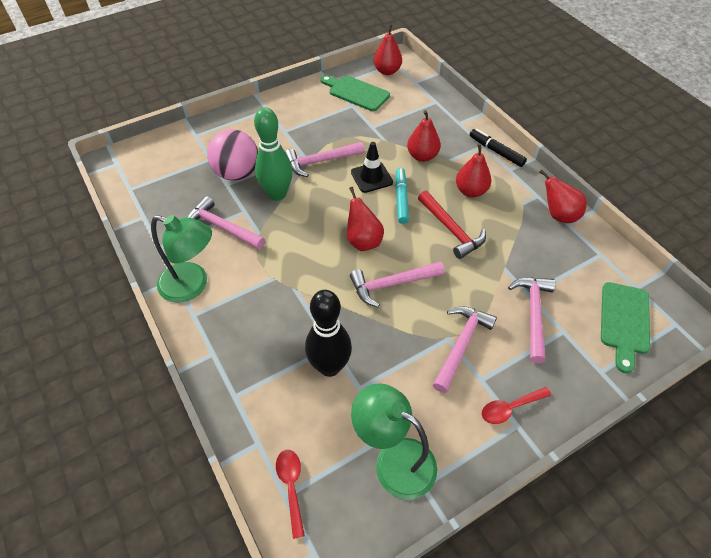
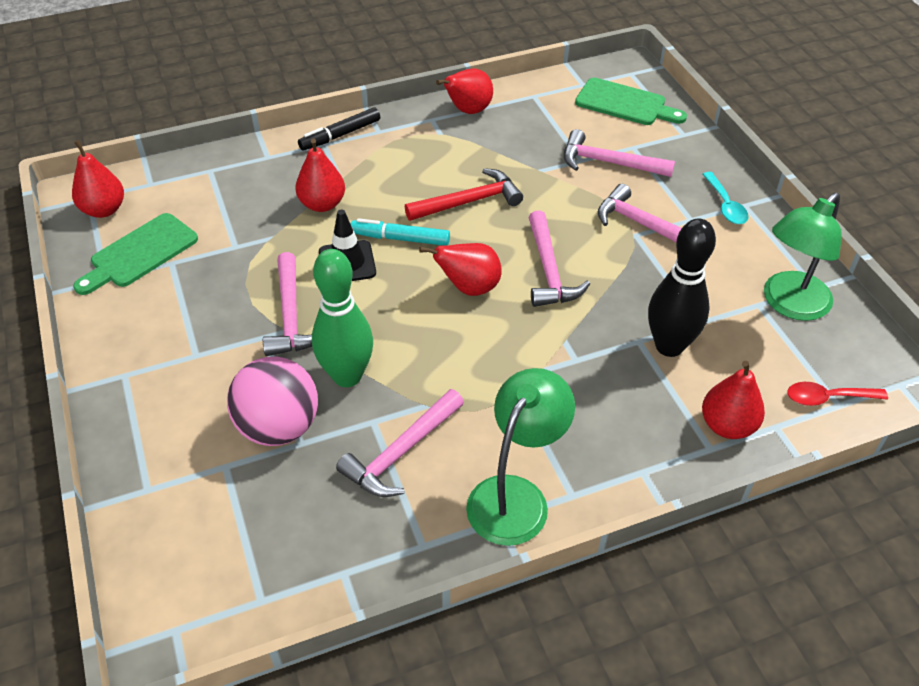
camera: 80 degrees left, 5 degrees down
red pear [456,144,491,197] -> red pear moved to [702,361,765,439]
red spoon [482,387,552,424] -> turquoise spoon [702,172,749,224]

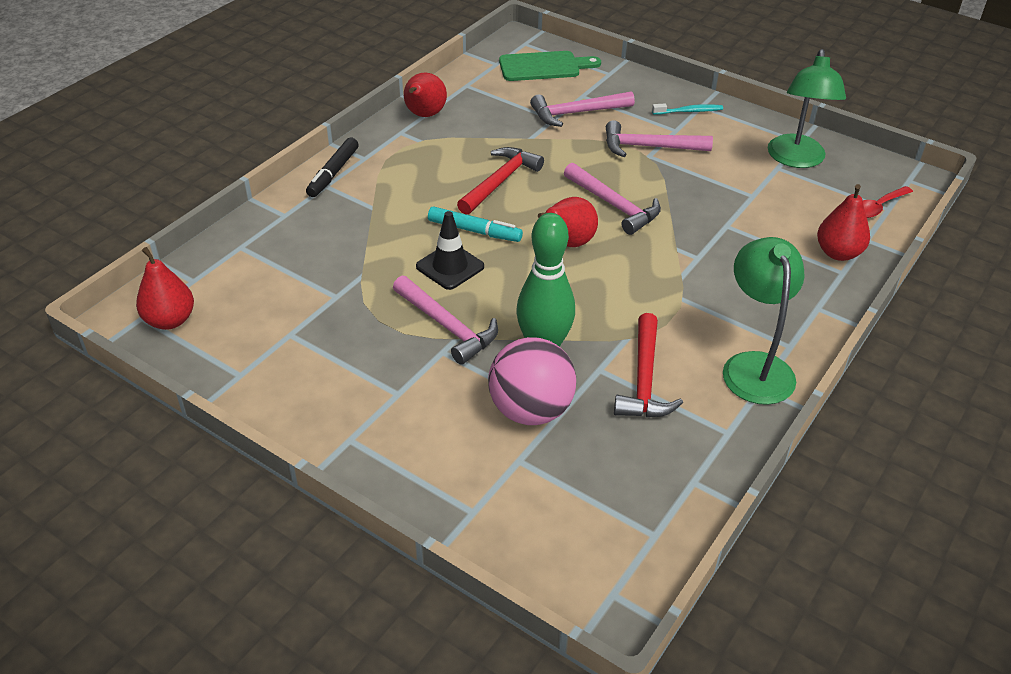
camera: 35 degrees left, 5 degrees down
green cutting board [73,213,198,295] -> none
red pear [296,138,345,212] -> none
pink hammer [336,389,464,497] -> red hammer [614,313,683,418]
turquoise marker [351,218,450,246] -> turquoise marker turned 135 degrees counterclockwise [428,206,523,242]
black bowling pin [648,218,716,357] -> none
turquoise spoon [702,172,749,224] -> turquoise toothbrush [652,103,723,115]

